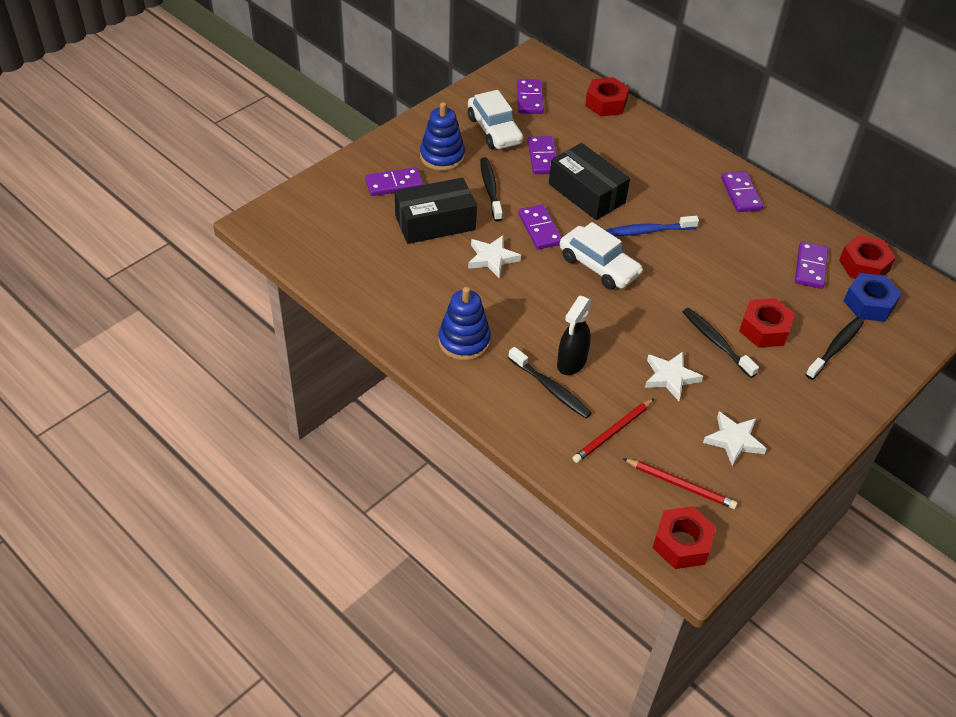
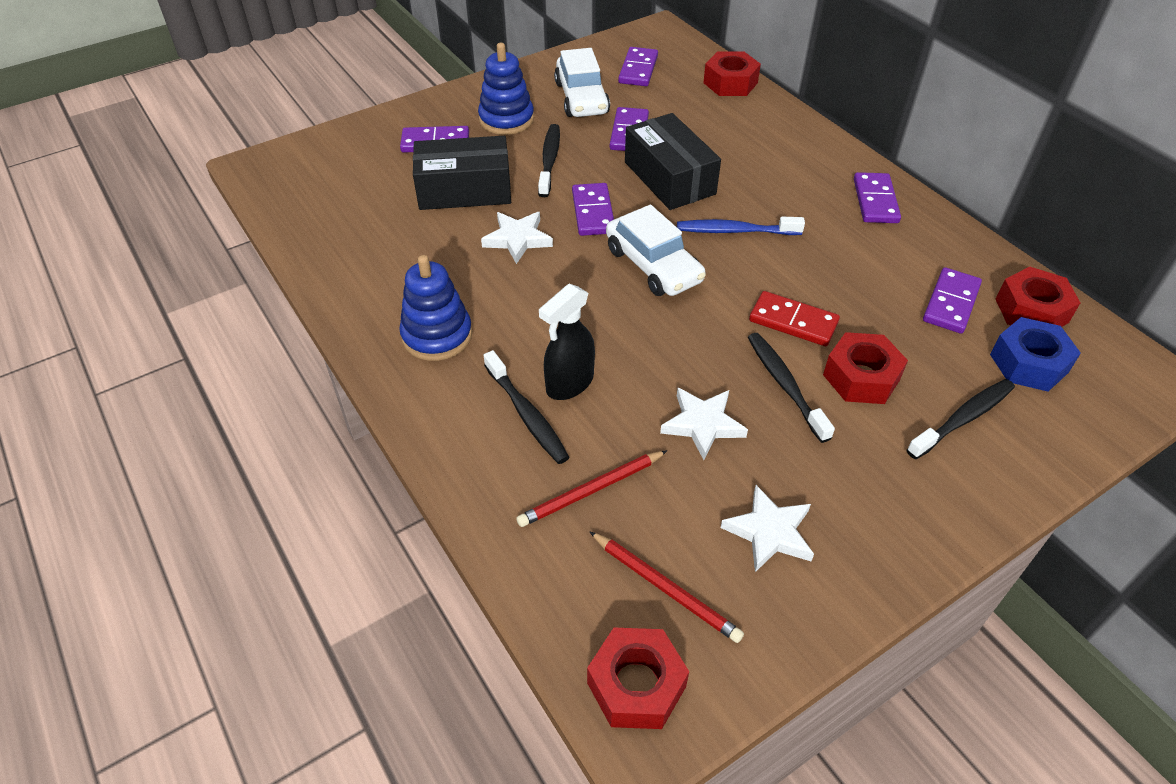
camera: 15 degrees right, 0 degrees up
none -> red domino [749,291,840,346]

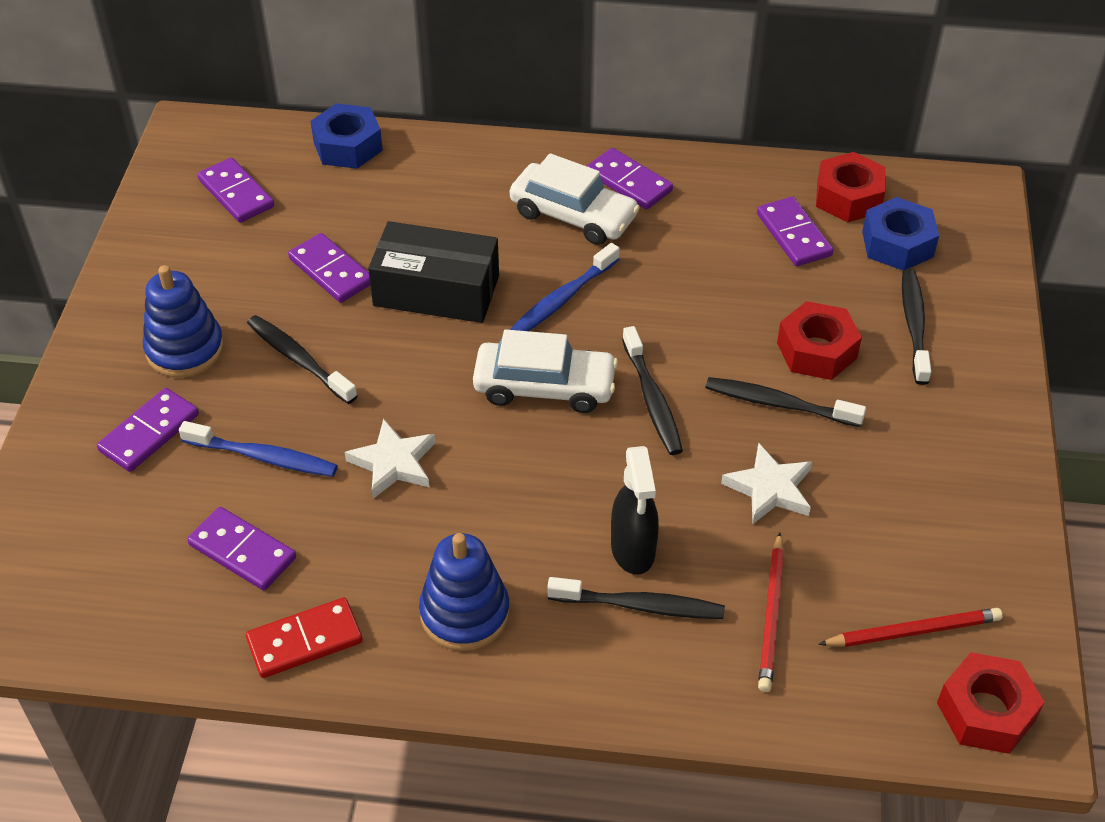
camera: 50 degrees left, 0 degrees up
black box [413,136,511,210] -> blue toothbrush [179,421,338,477]
white car [554,48,610,117] -> white car moved to [510,153,640,245]
purple domino [572,183,614,236] -> purple domino moved to [187,507,296,591]
red nut [703,51,761,96] -> blue nut [310,103,383,169]
white star [721,485,814,572] -> none
red domino [749,291,840,346] -> red domino moved to [246,598,363,678]
none -> black toothbrush [622,326,683,455]

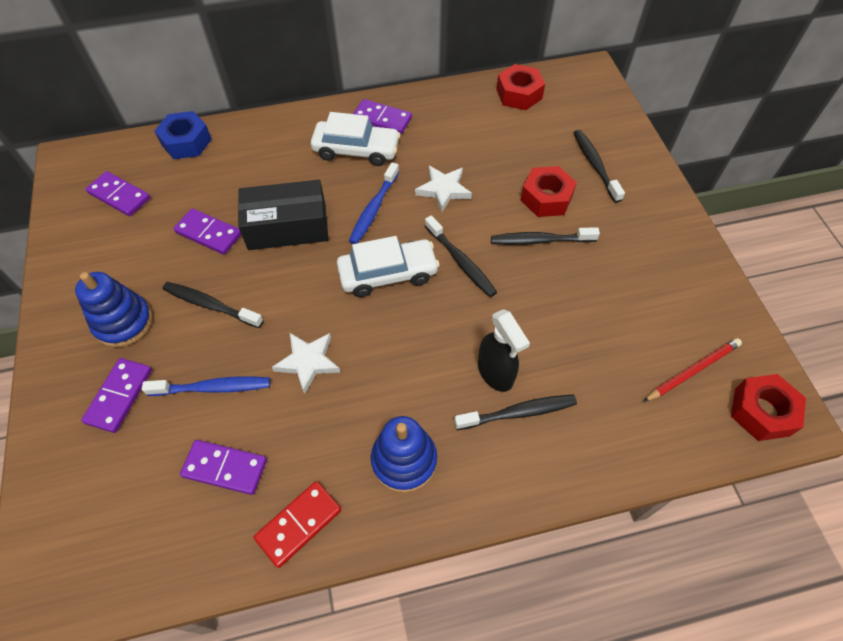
camera: 20 degrees left, 10 degrees up
white star [721,443,812,524] -> white star moved to [415,166,472,213]
purple domino [757,197,833,266] -> none
red pencil [758,532,784,692] -> none
blue nut [862,197,939,271] -> none

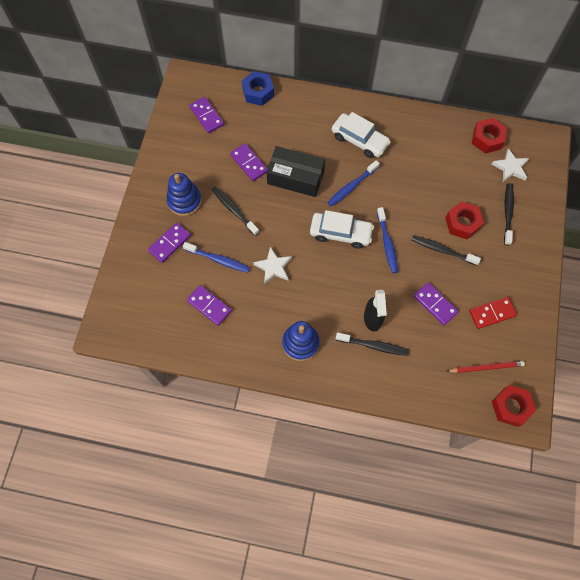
camera: 25 degrees right, 10 degrees up
red domino [254,481,341,568] -> red domino moved to [469,297,517,329]
purple domino [353,99,412,134] -> purple domino moved to [414,282,459,325]
white star [415,166,472,213] -> white star moved to [492,148,529,182]
black toothbrush [425,215,497,297] -> blue toothbrush [377,207,398,273]

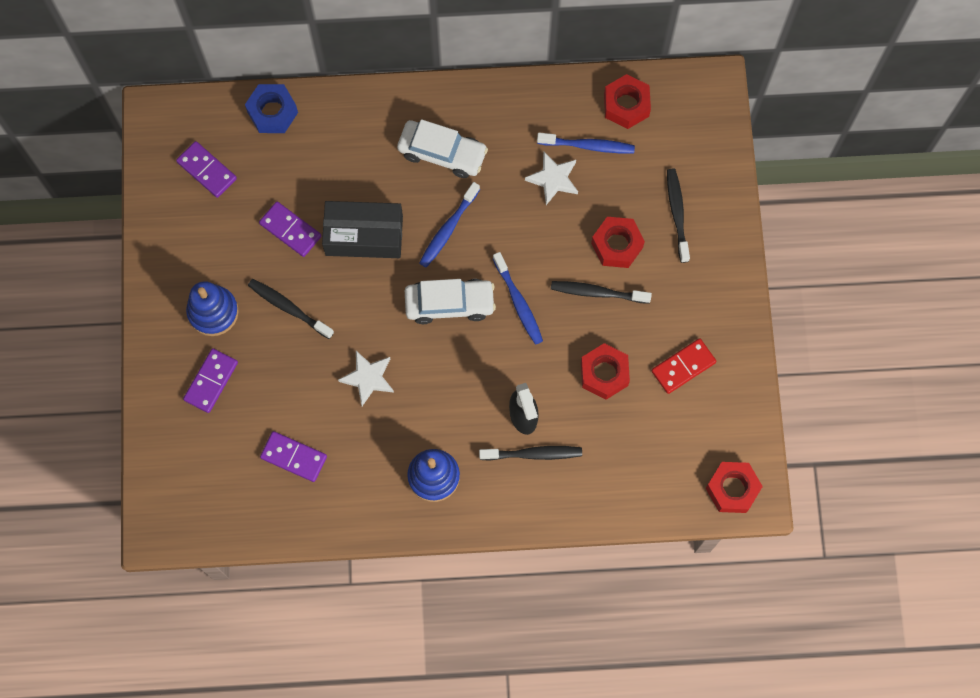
camera: 15 degrees left, 5 degrees up
blue toothbrush [183,242,250,273] -> blue toothbrush moved to [537,133,635,153]
purple domino [414,282,459,325] -> red nut [581,343,630,400]
red pencil [447,361,525,373] -> none
white star [492,148,529,182] -> white star moved to [525,152,578,205]

